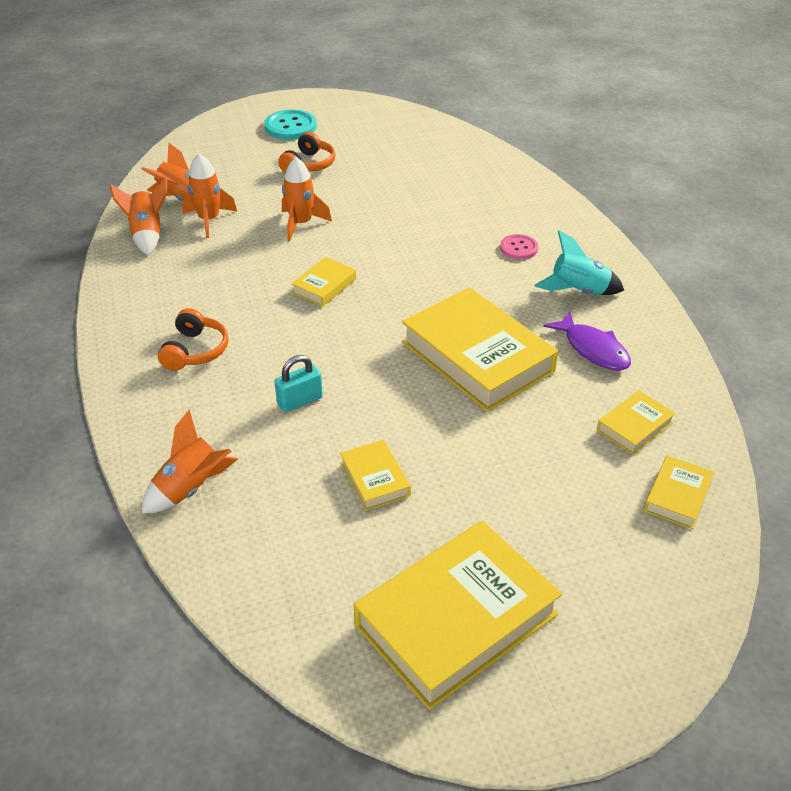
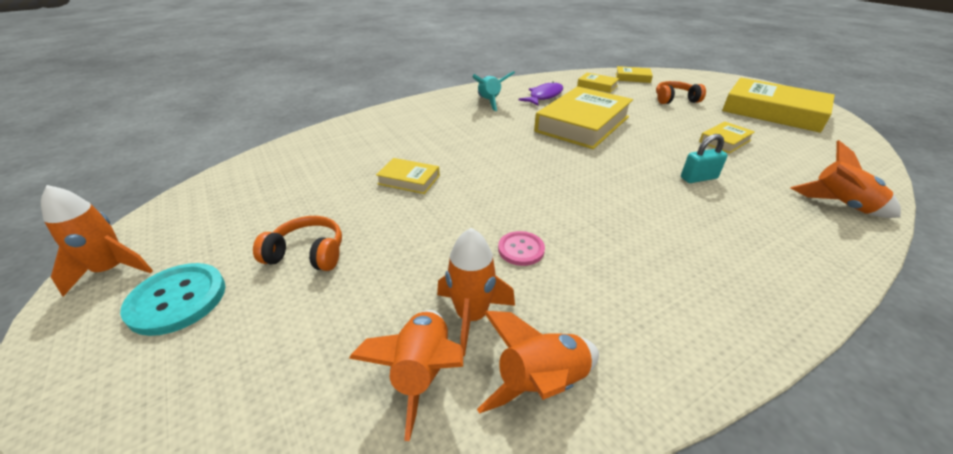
camera: 105 degrees left, 5 degrees down
orange headphones [158,308,229,371] -> orange headphones moved to [656,81,706,104]
turquoise padlock [274,355,323,412] -> turquoise padlock turned 60 degrees counterclockwise [681,134,728,183]
orange rocket [282,157,332,241] -> orange rocket moved to [41,185,153,297]
yellow book [291,257,356,307] -> yellow book moved to [376,158,440,194]
pink button [500,234,539,260] -> pink button moved to [498,231,545,266]

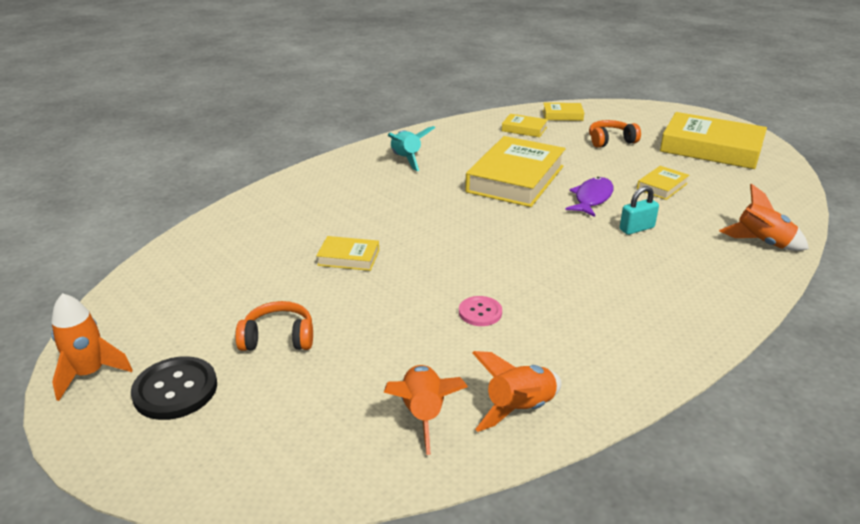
camera: 10 degrees left, 5 degrees down
turquoise button [120,263,225,336] -> black button [131,356,217,420]
orange rocket [437,228,515,356] -> none
purple fish [518,81,563,106] -> purple fish moved to [565,177,614,217]

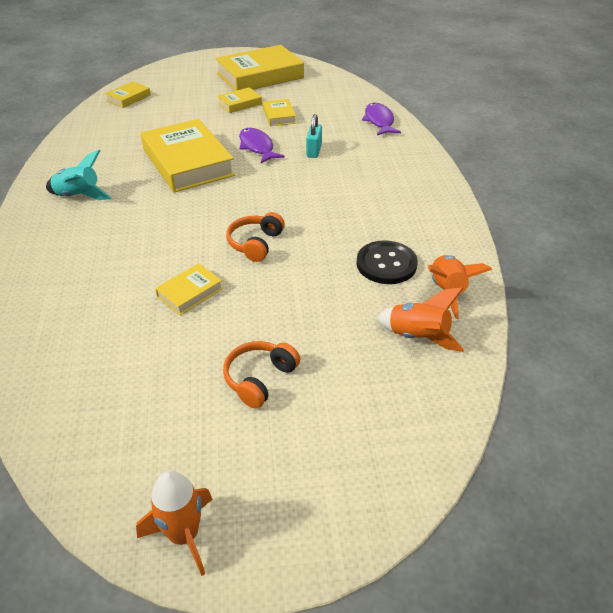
camera: 55 degrees left, 10 degrees up
black button [131,356,217,420] -> black button moved to [356,240,418,284]
pink button [459,296,502,326] -> none
yellow book [502,114,548,137] -> yellow book moved to [217,87,262,113]
orange headphones [589,120,641,148] -> orange headphones moved to [226,212,285,262]
orange rocket [719,183,809,251] -> purple fish [362,103,401,135]

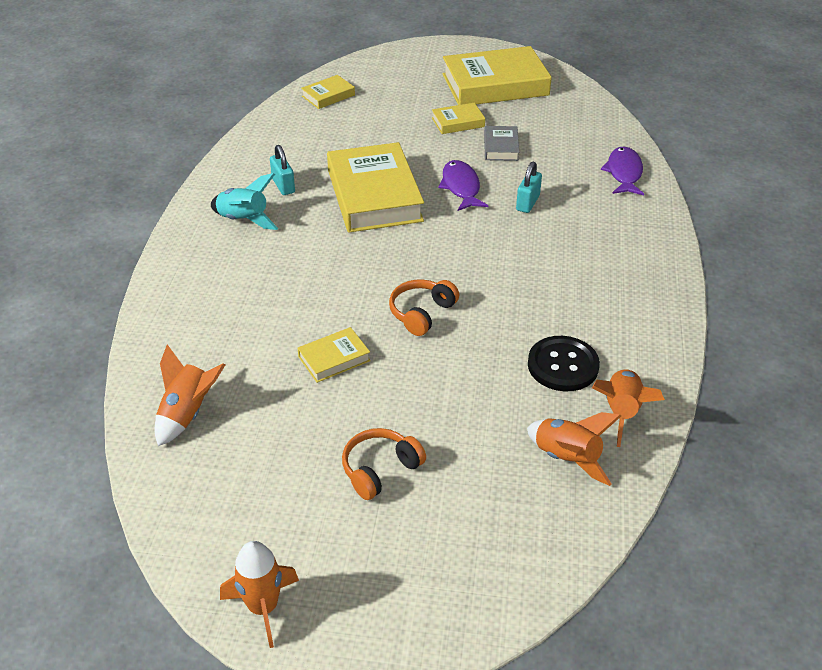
camera: 15 degrees right, 0 degrees up
yellow book [263,99,296,126] -> grey book [484,126,519,161]
none -> orange rocket [155,344,225,446]
none -> turquoise padlock [270,145,295,195]

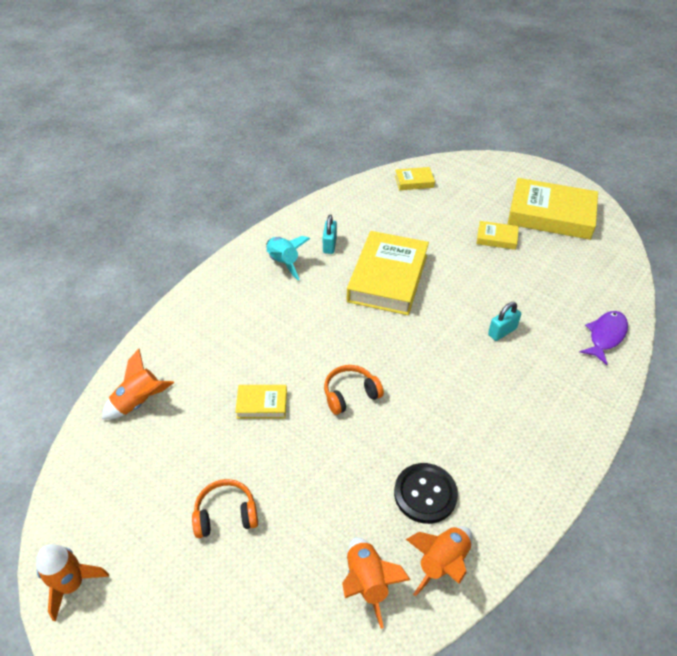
camera: 30 degrees right, 5 degrees up
purple fish [438,160,489,211] -> none
grey book [484,126,519,161] -> none

